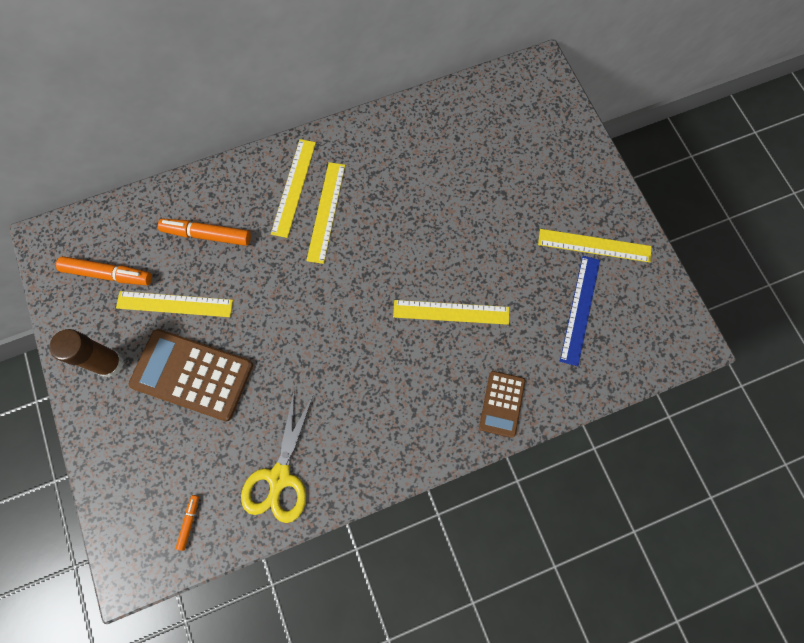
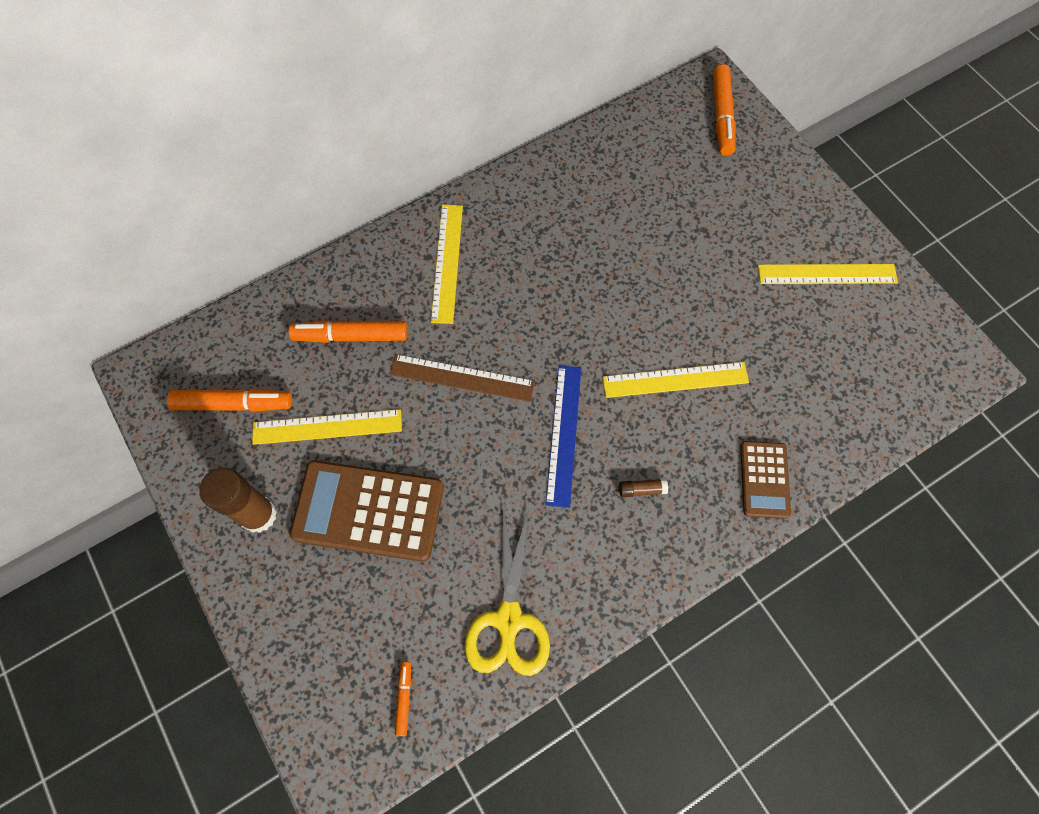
camera: 10 degrees left, 5 degrees down
yellow ruler [306,162,345,264] -> none
blue ruler [560,256,600,367] -> blue ruler moved to [546,365,581,508]
none -> brown ruler [389,354,535,402]
none -> brown glue stick [619,478,668,497]
none -> orange marker [713,64,736,156]

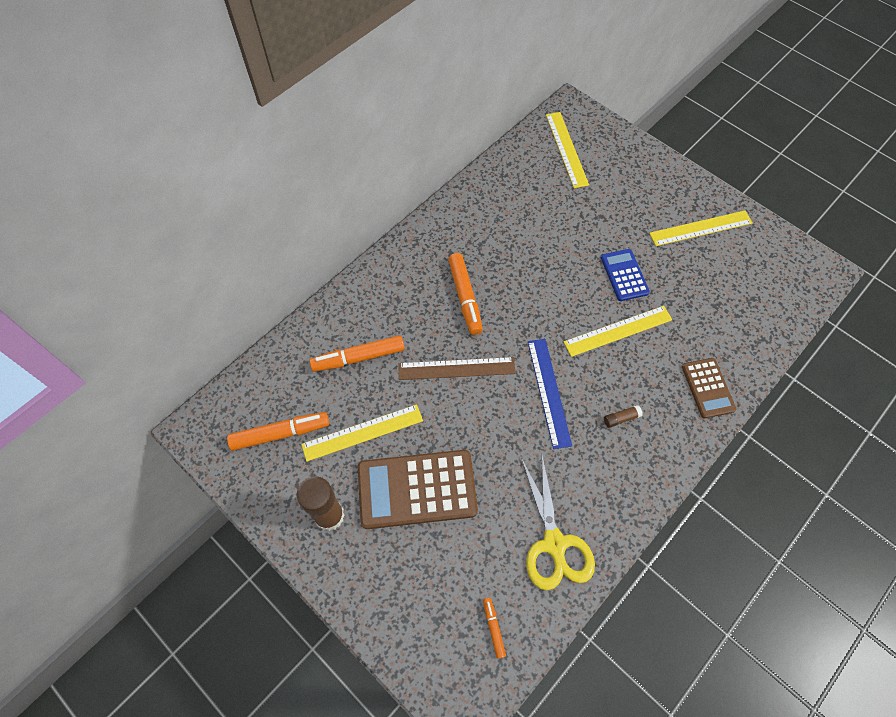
camera: 15 degrees left, 5 degrees down
yellow ruler [431,205,463,324] -> yellow ruler moved to [546,112,589,188]
orange marker [713,64,736,156] -> orange marker moved to [448,253,483,335]
none -> blue calculator [601,249,650,301]

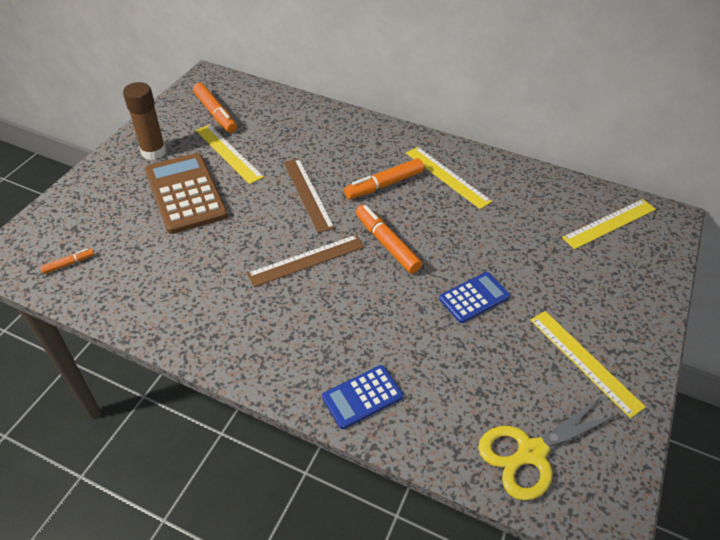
camera: 70 degrees right, 15 degrees down
orange marker [310,335,405,372] -> orange marker moved to [356,205,422,274]
yellow scissors [521,456,595,590] -> yellow scissors moved to [478,395,621,501]
blue ruler [528,339,572,449] -> brown ruler [247,235,365,287]
yellow ruler [564,306,672,357] -> yellow ruler moved to [406,147,492,209]
brown glue stick [604,405,643,428] -> none
brown calculator [682,358,736,418] -> blue calculator [322,365,403,429]

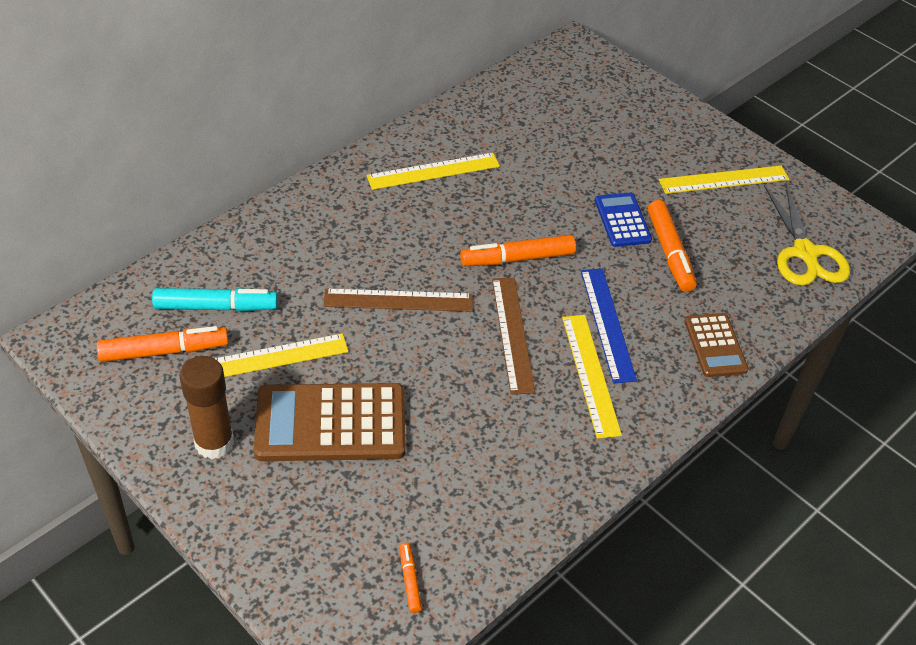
camera: 70 degrees left, 0 degrees up
blue calculator [322,365,403,429] -> brown calculator [684,313,748,377]
orange marker [344,158,424,199] -> orange marker moved to [648,200,697,292]
yellow ruler [562,199,656,249] -> yellow ruler moved to [562,315,622,439]
none -> turquoise marker [152,288,278,312]
none -> blue ruler [581,269,637,384]

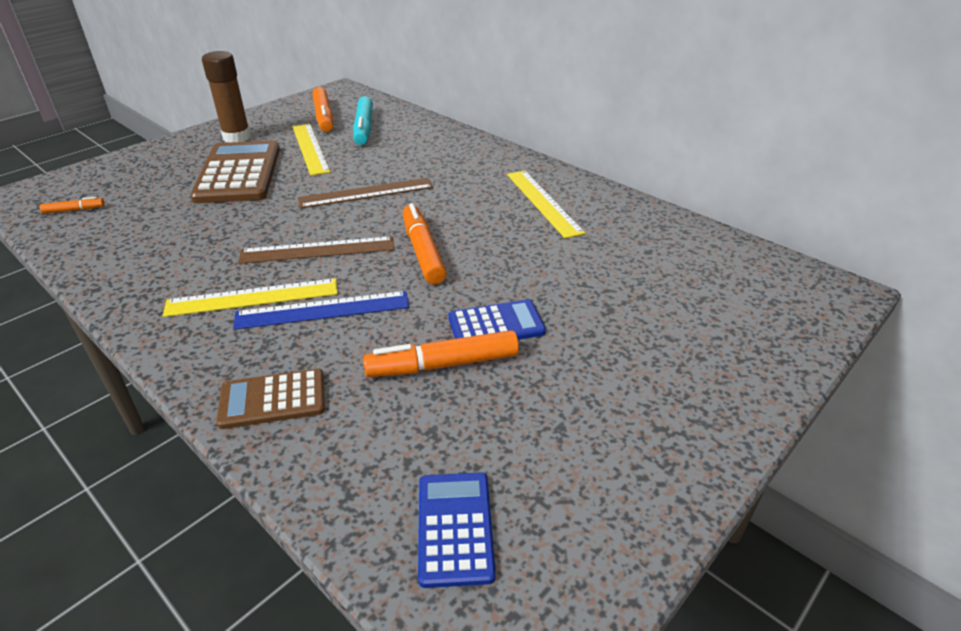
camera: 90 degrees right, 10 degrees down
brown ruler [323,288,473,312] -> brown ruler turned 75 degrees clockwise [298,178,433,208]
yellow ruler [659,166,789,194] -> none
yellow scissors [764,183,850,286] -> blue calculator [418,472,496,588]

